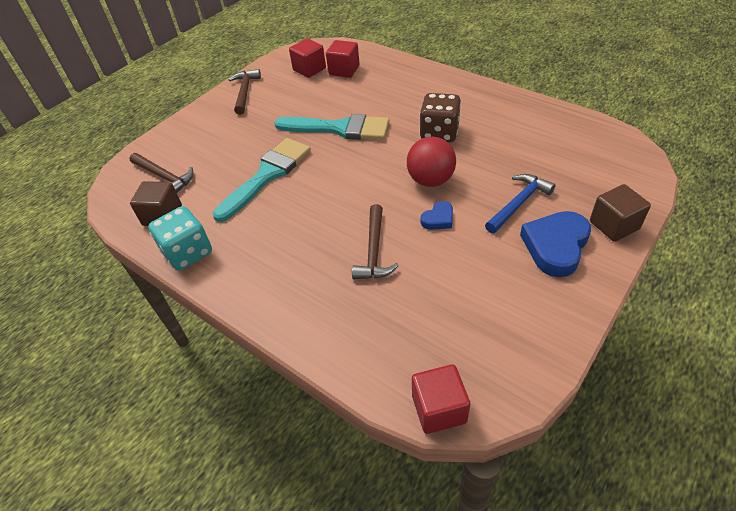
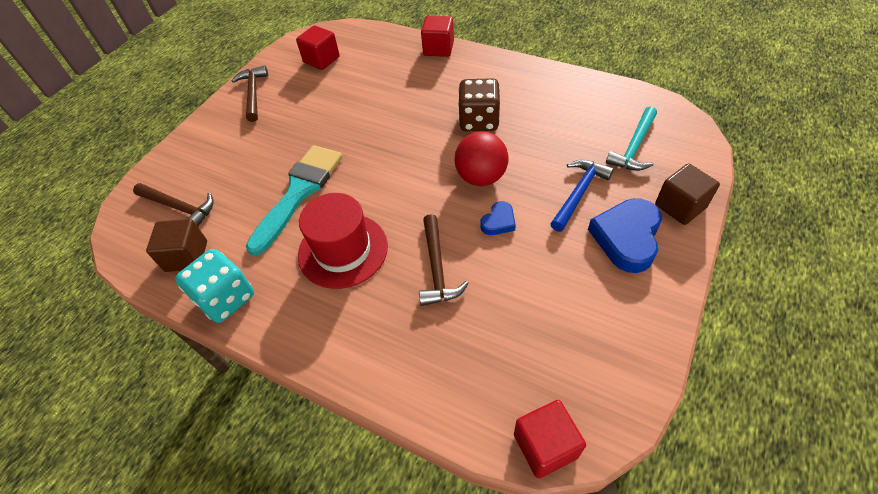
camera: 10 degrees left, 5 degrees up
turquoise brush [274,114,389,140] -> none
red cube [326,40,360,78] -> red cube moved to [421,16,454,57]
none -> red hat [298,193,388,289]
none -> turquoise hammer [606,106,657,171]

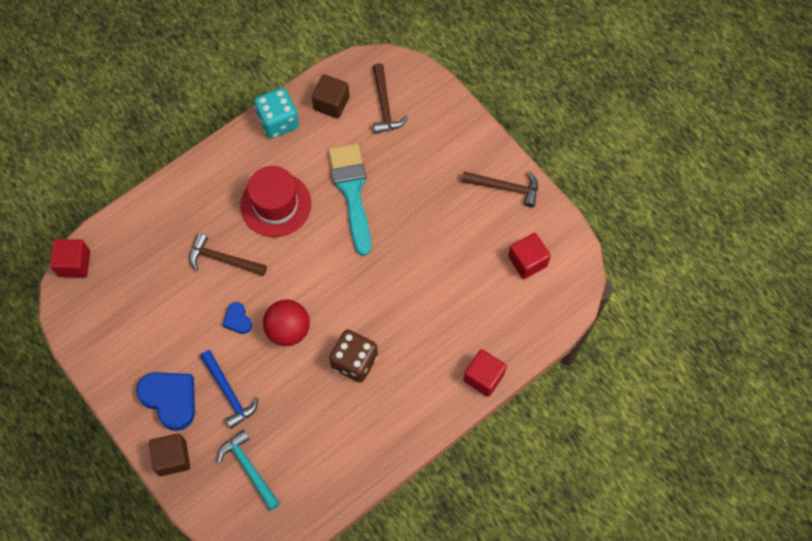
camera: 110 degrees right, 15 degrees up
brown hammer [133,183,214,226] -> brown hammer turned 60 degrees counterclockwise [373,63,408,134]
turquoise brush [246,145,343,256] -> turquoise brush turned 150 degrees counterclockwise [328,143,371,256]

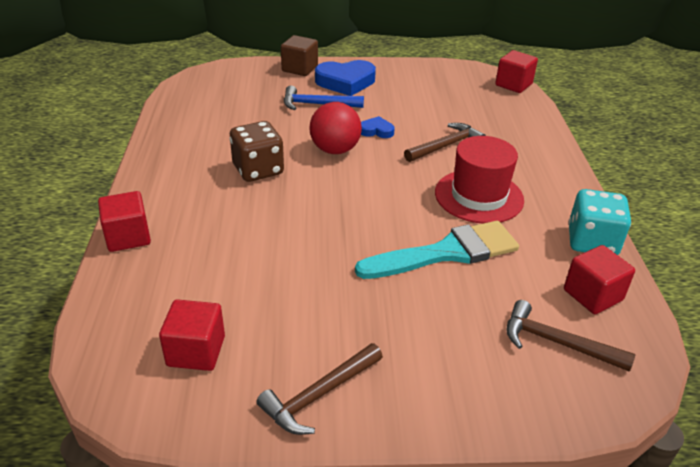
camera: 125 degrees right, 30 degrees down
turquoise hammer [217,430,280,511] -> none
brown cube [312,74,349,119] -> red cube [564,245,635,314]
turquoise brush [328,143,371,256] -> turquoise brush turned 45 degrees counterclockwise [355,221,519,279]

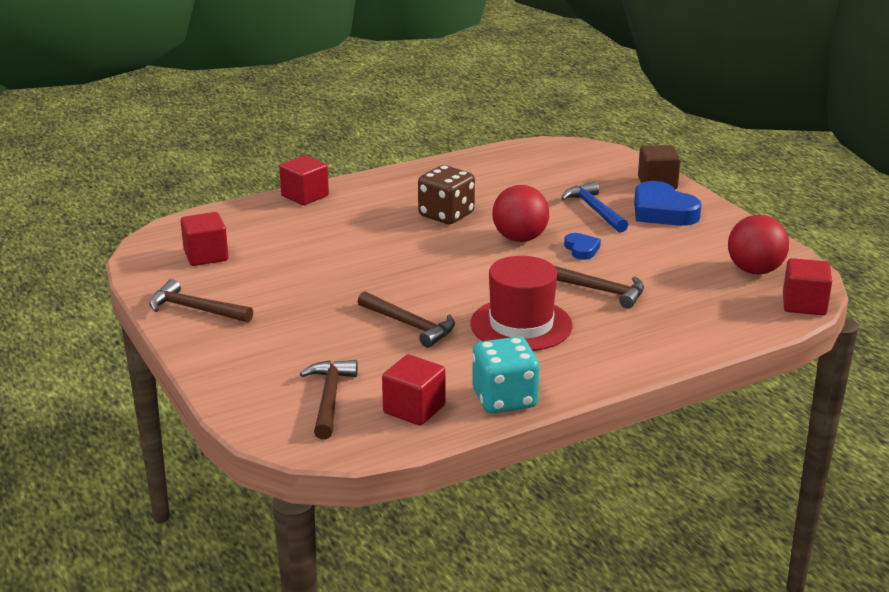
camera: 65 degrees right, 10 degrees down
turquoise brush [355,221,519,279] -> brown hammer [358,291,455,348]
none -> red ball [728,215,789,274]

